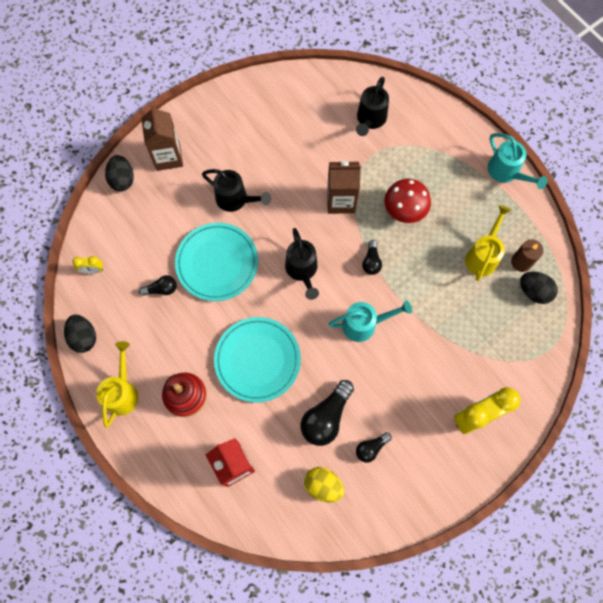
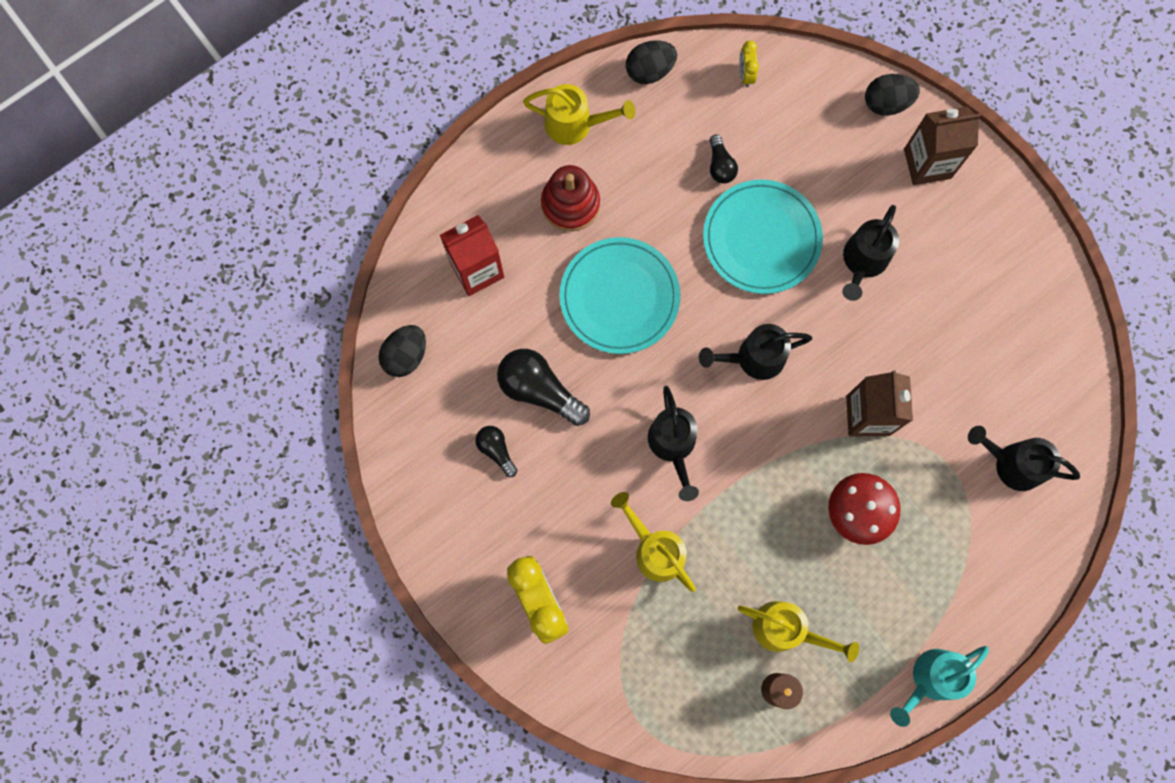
camera: 90 degrees right, 5 degrees up
yellow egg [304,467,344,502] -> none
turquoise watering can [329,300,412,342] -> black watering can [648,386,699,501]
black light bulb [362,240,382,275] -> none
black egg [520,271,558,304] -> black egg moved to [378,325,426,377]
none -> yellow watering can [611,492,696,592]

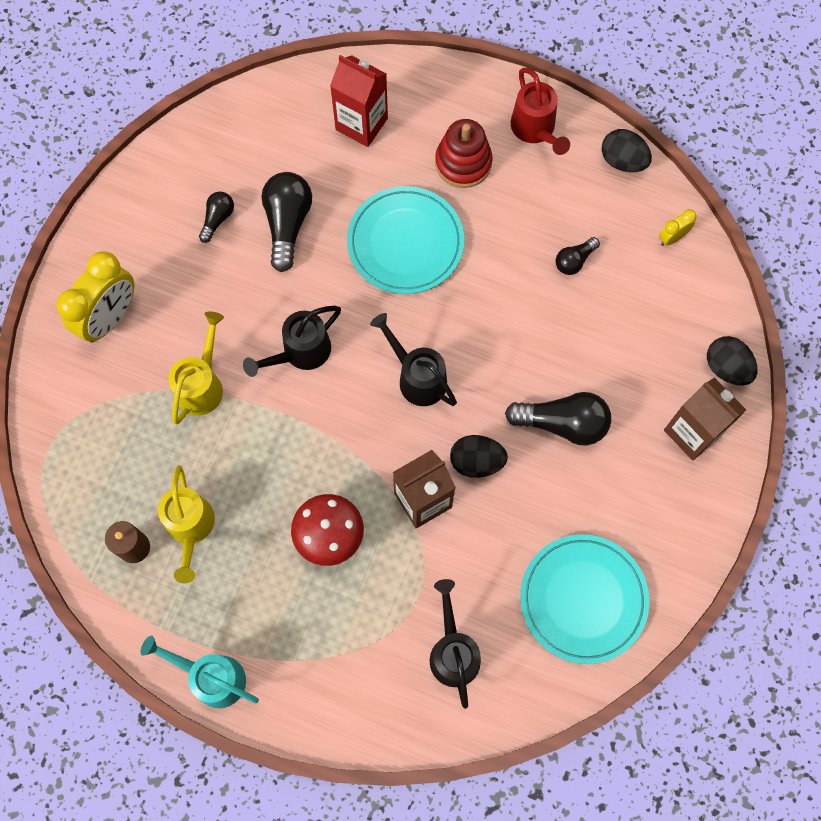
camera: 60 degrees right, 5 degrees down
black egg [378,325,426,377] -> black egg moved to [450,435,508,478]
yellow watering can [523,84,635,145] -> red watering can [511,68,570,155]
turquoise plate [703,179,823,294] -> turquoise plate moved to [520,534,649,664]
black watering can [842,205,899,301] -> black light bulb [505,392,611,445]

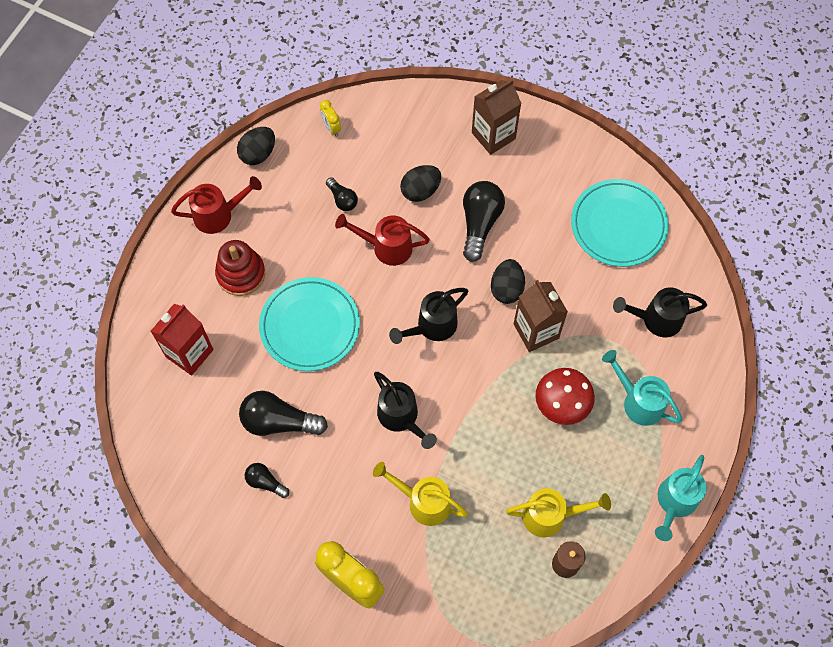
camera: 85 degrees left, 5 degrees down
black egg [707,336,757,385] -> black egg moved to [400,165,441,202]
none -> red watering can [335,214,430,266]
none -> turquoise watering can [602,350,682,426]

